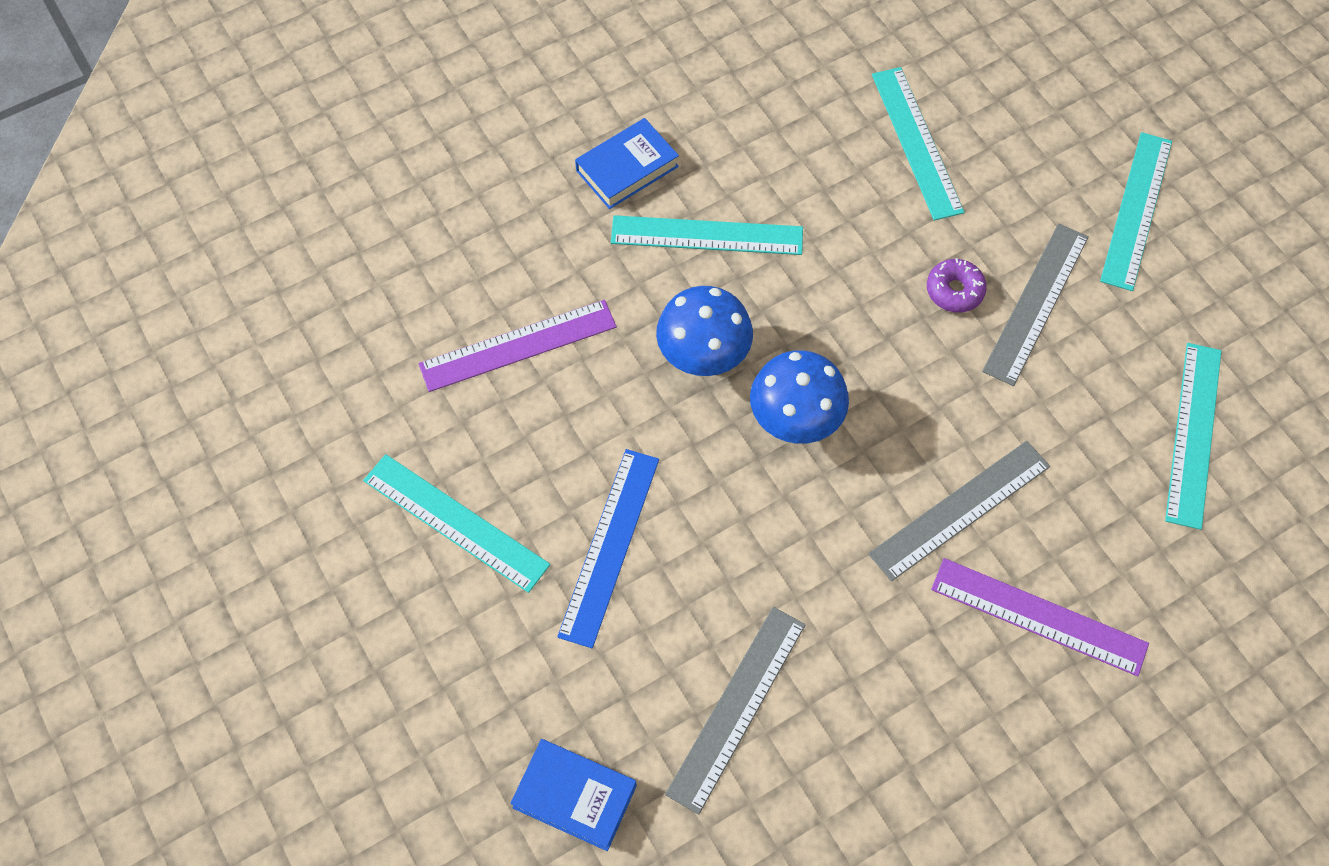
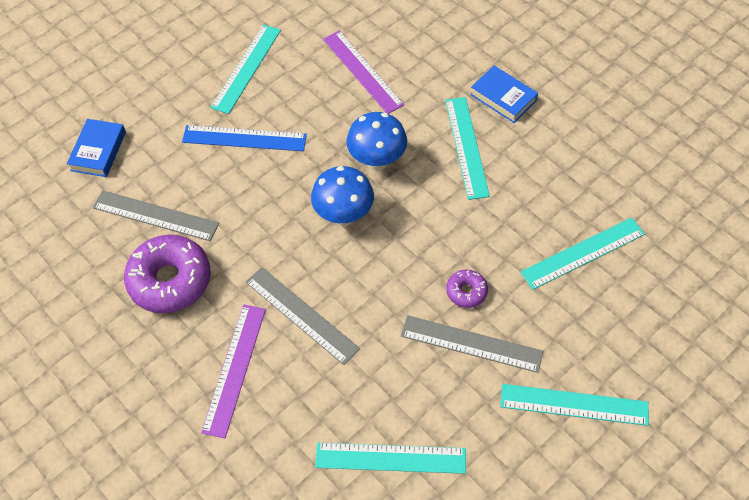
camera: 80 degrees right, 5 degrees down
none -> purple donut [124,235,211,313]

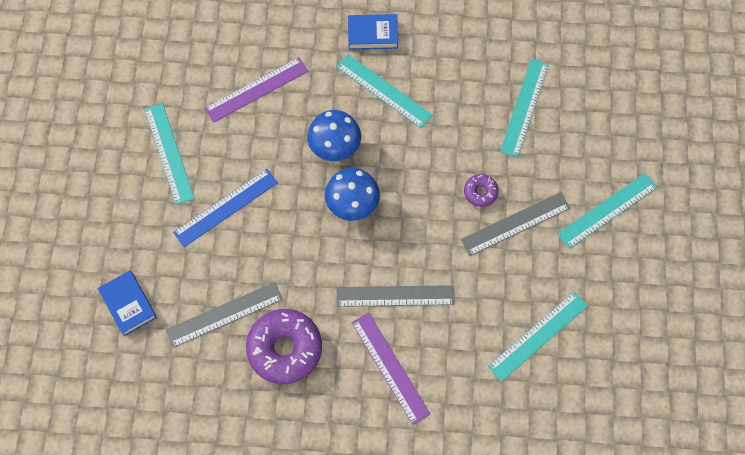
camera: 45 degrees left, 10 degrees up
purple ruler [323,30,404,114] -> purple ruler turned 45 degrees counterclockwise [204,57,308,123]

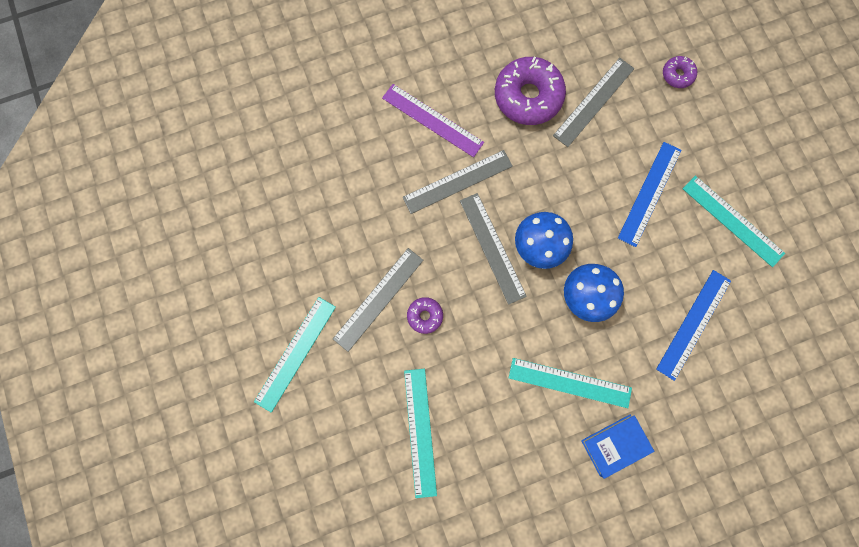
camera: 155 degrees right, 10 degrees up
blue book [98,270,157,336] -> purple donut [663,56,697,88]
purple ruler [204,57,308,123] -> blue ruler [656,270,731,381]
turquoise ruler [488,292,588,382] -> none
none -> grey ruler [460,193,527,305]

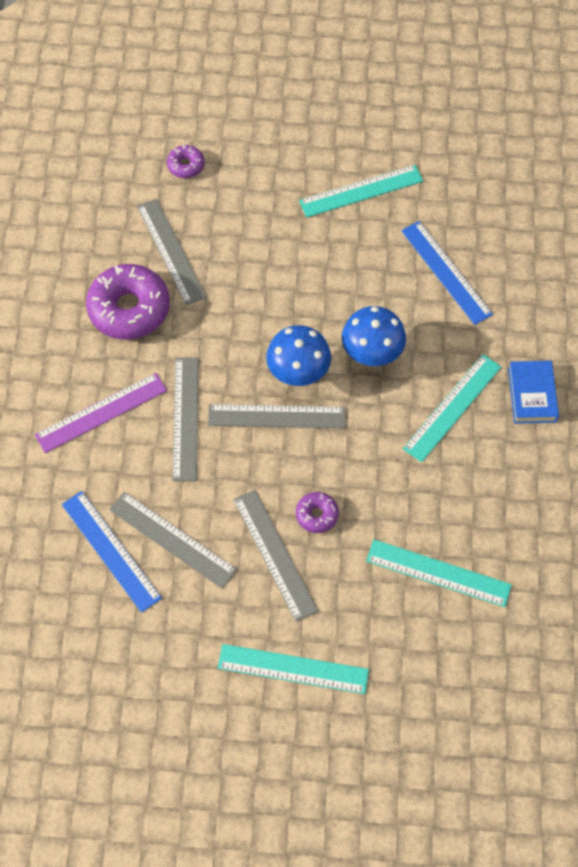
camera: 65 degrees left, 15 degrees down
turquoise ruler [254,297,336,413] -> turquoise ruler turned 45 degrees counterclockwise [218,644,369,694]
blue ruler [618,142,681,247] -> blue ruler moved to [62,491,162,613]
none -> grey ruler [109,492,237,589]

